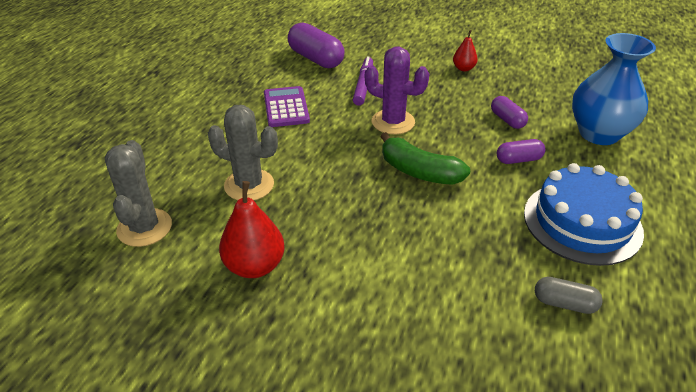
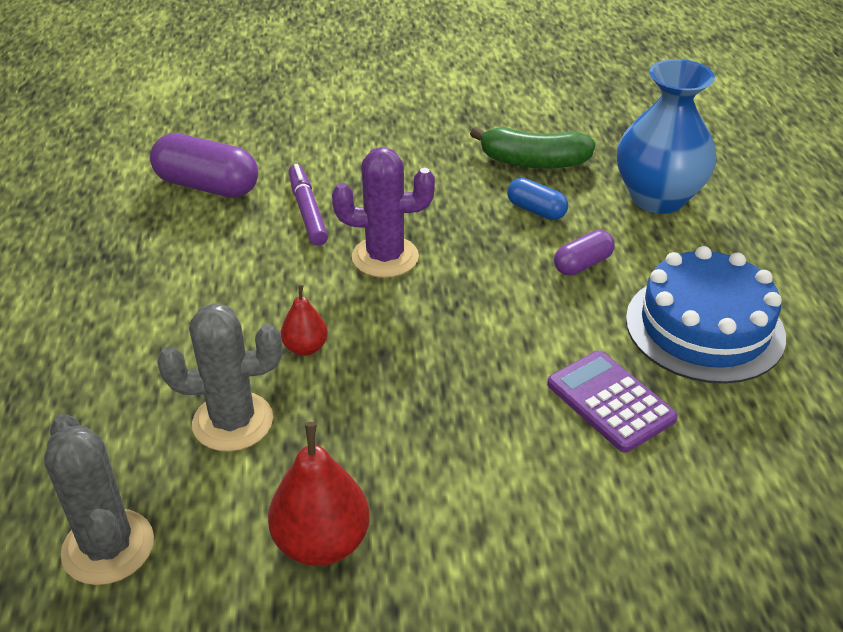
camera: 25 degrees left, 0 degrees up
purple calculator [264,86,310,127] -> purple calculator moved to [547,350,678,453]
green banana [380,132,470,185] -> green banana moved to [470,127,596,169]
red pear [453,30,478,71] -> red pear moved to [281,285,328,356]
purple capsule [491,96,528,129] -> blue capsule [507,178,568,220]
grey capsule [535,277,603,314] -> none

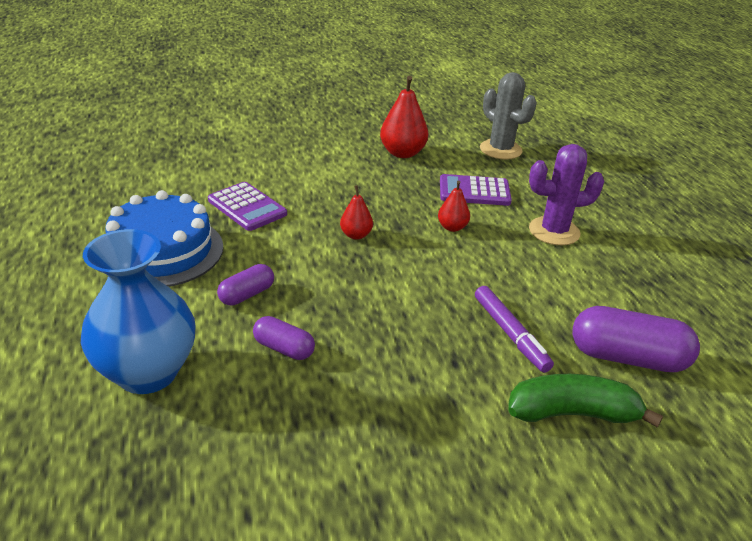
camera: 170 degrees right, 5 degrees down
grey cactus [157,303,282,452] -> purple calculator [440,174,512,206]
purple cactus [332,147,435,278] -> purple cactus moved to [529,144,604,245]
green banana [470,127,596,169] -> green banana moved to [508,374,663,428]
blue capsule [507,178,568,220] -> purple capsule [253,316,315,360]
none -> red pear [340,185,373,240]

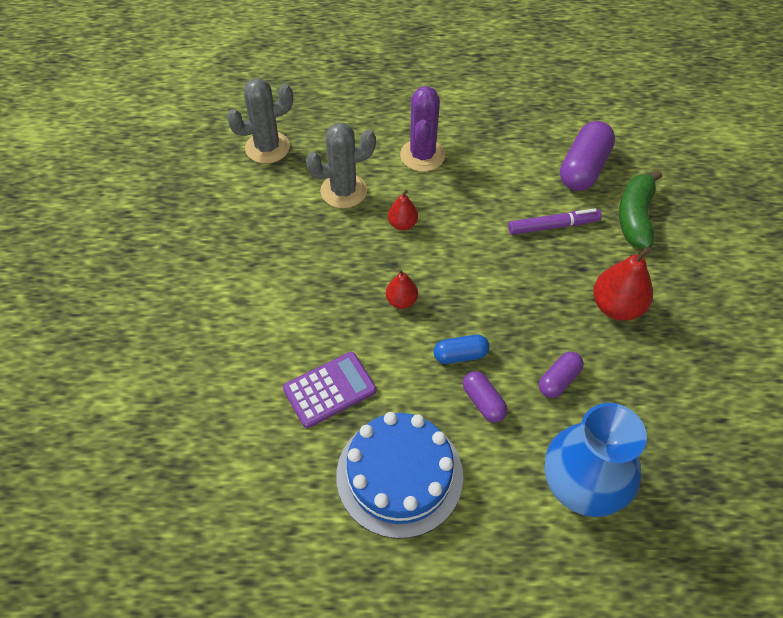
camera: 75 degrees left, 20 degrees up
red pear [380,76,428,158] -> red pear moved to [593,247,653,321]
purple calculator [440,174,512,206] -> grey cactus [306,122,376,208]
none -> blue capsule [434,335,490,364]

